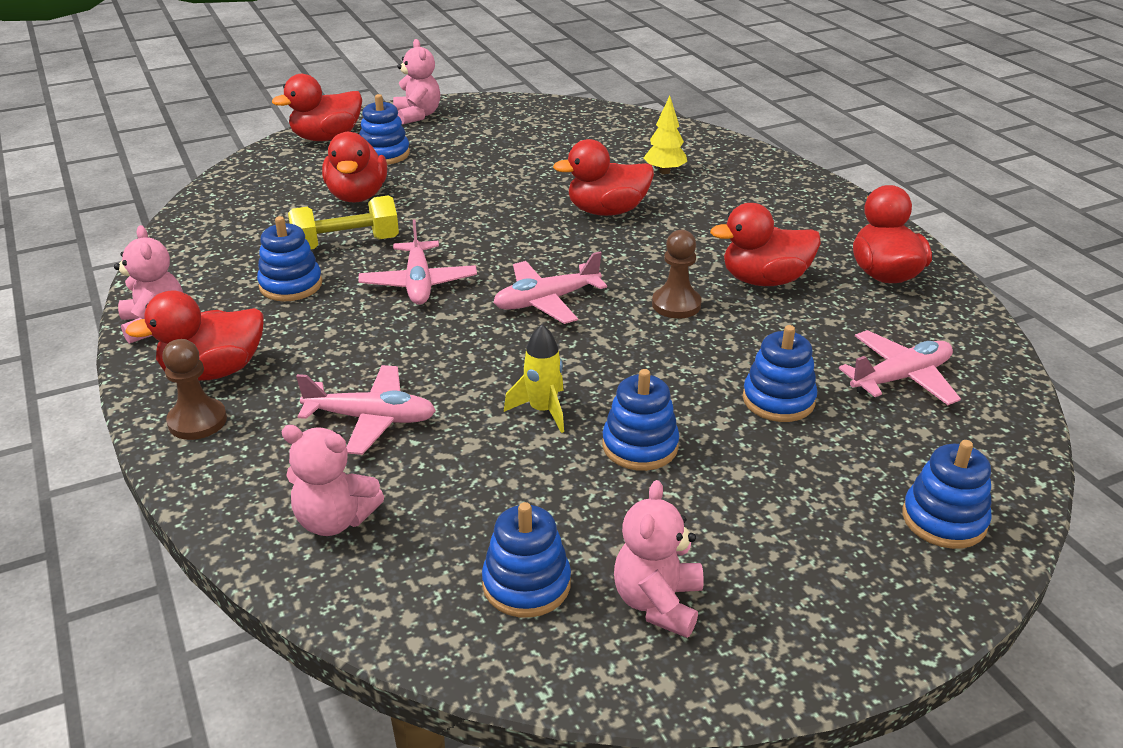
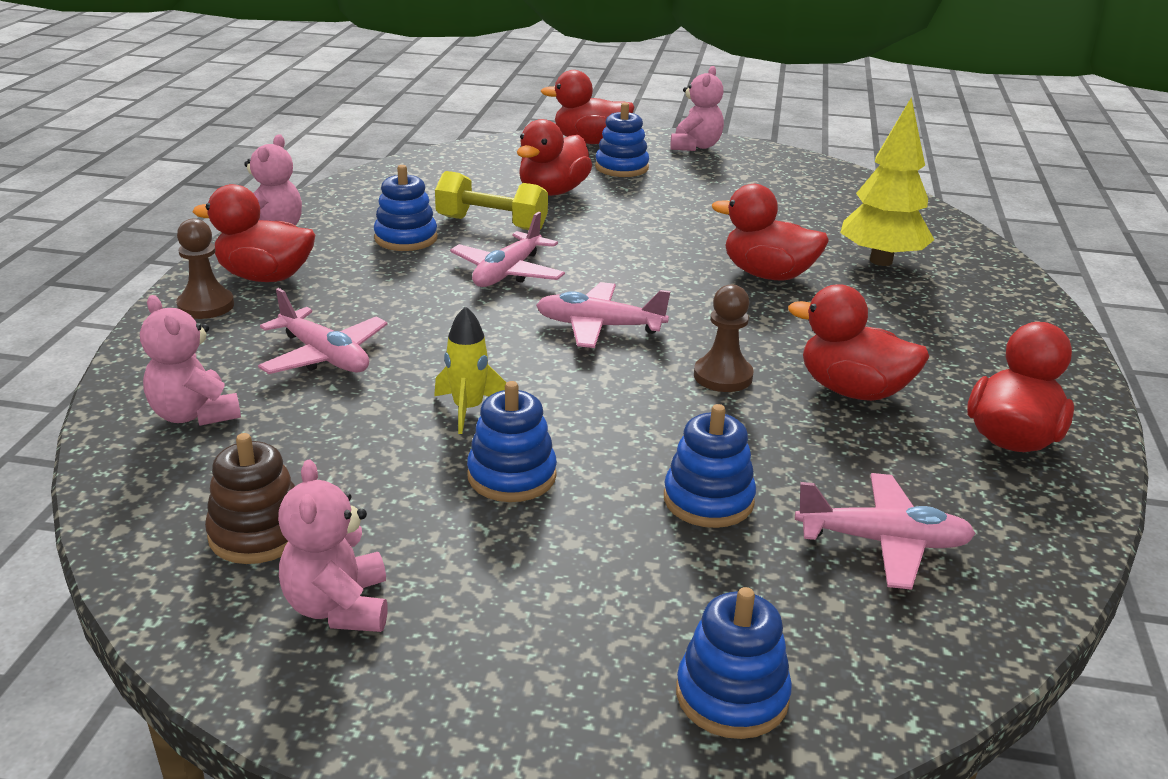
camera: 35 degrees right, 5 degrees down
blue stacking toy [482,502,571,618] -> brown stacking toy [205,433,295,564]
pink teddy bear [614,480,704,638] -> pink teddy bear turned 60 degrees counterclockwise [278,460,388,632]
yellow tree [644,96,687,174] -> yellow tree [840,97,934,266], size x1.71

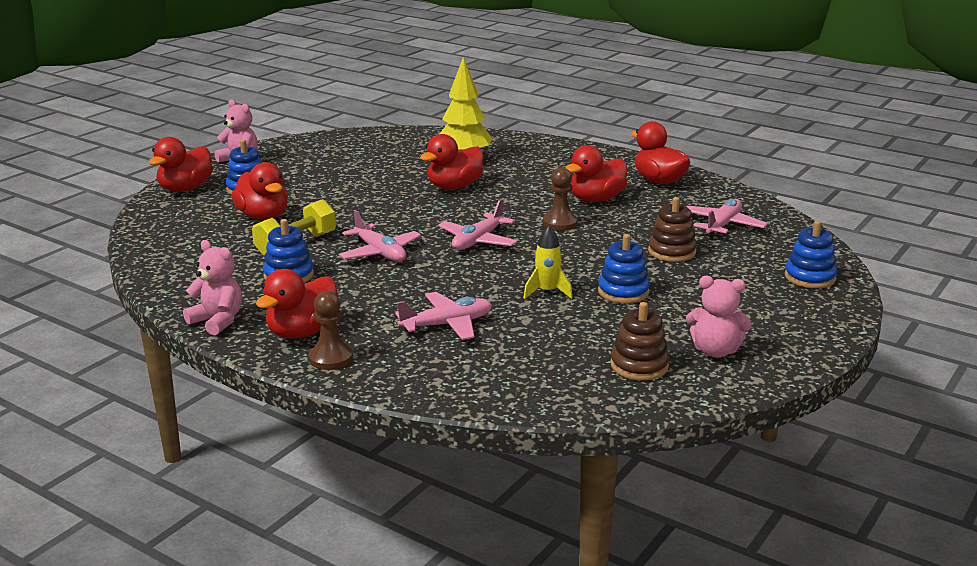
camera: 65 degrees left, 5 degrees down
pink teddy bear [140,295,241,426] -> none
blue stacking toy [664,404,756,528] -> brown stacking toy [648,197,697,262]

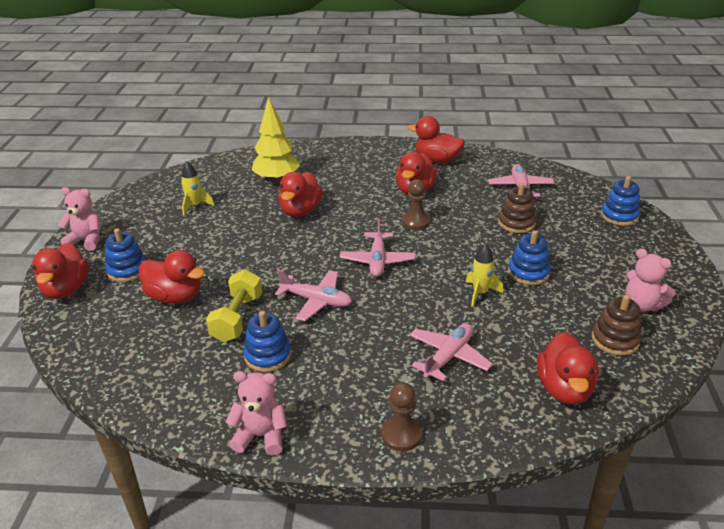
camera: 30 degrees left, 10 degrees up
red duck [256,269,338,339] -> red duck moved to [537,332,599,404]
pink teddy bear [686,276,752,358] -> pink teddy bear turned 60 degrees clockwise [625,249,676,312]
none -> yellow rocket [181,162,214,216]

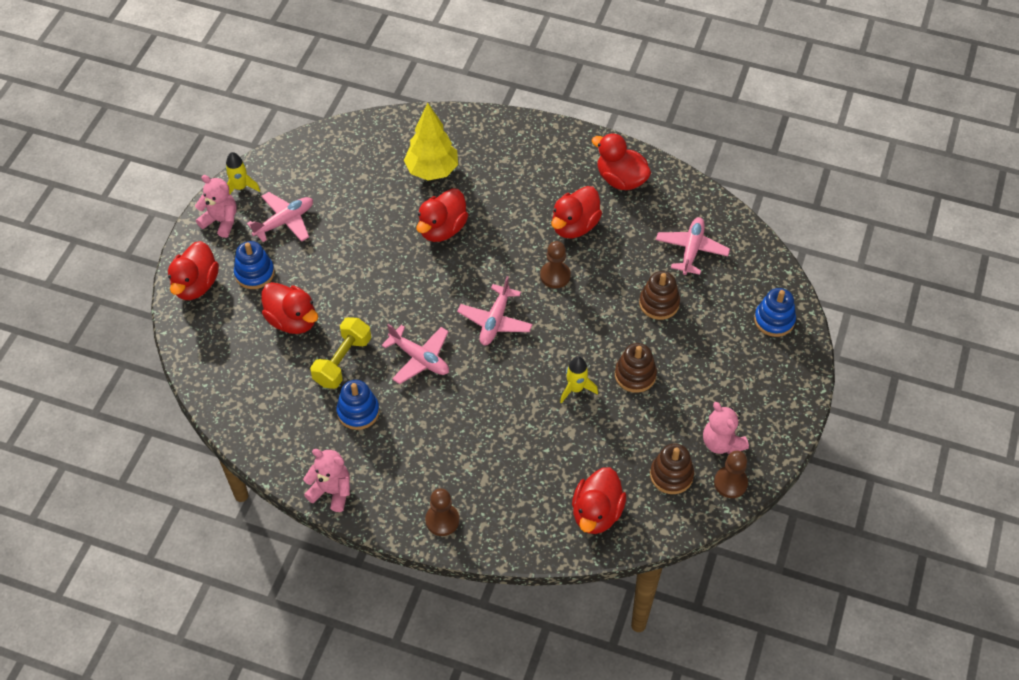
camera: 15 degrees right, 20 degrees up
yellow rocket [181,162,214,216] -> yellow rocket moved to [225,152,260,194]
pink plane [409,323,493,381] -> pink plane moved to [247,192,313,242]
blue stacking toy [508,230,551,285] -> brown stacking toy [615,343,657,393]
none -> brown pawn [714,451,748,498]

